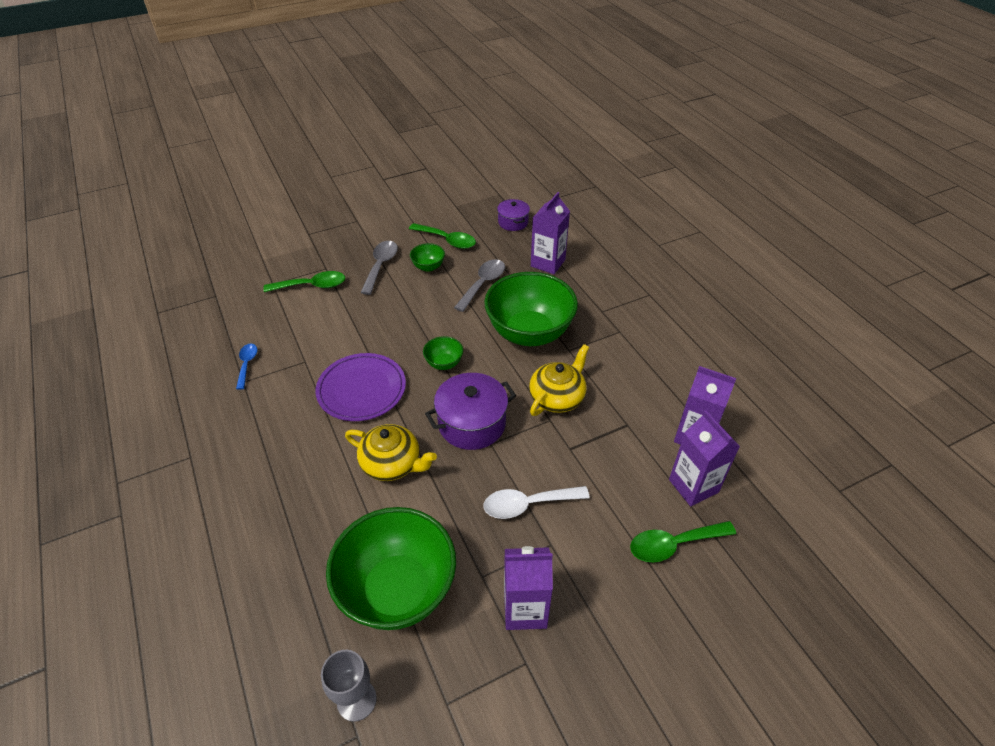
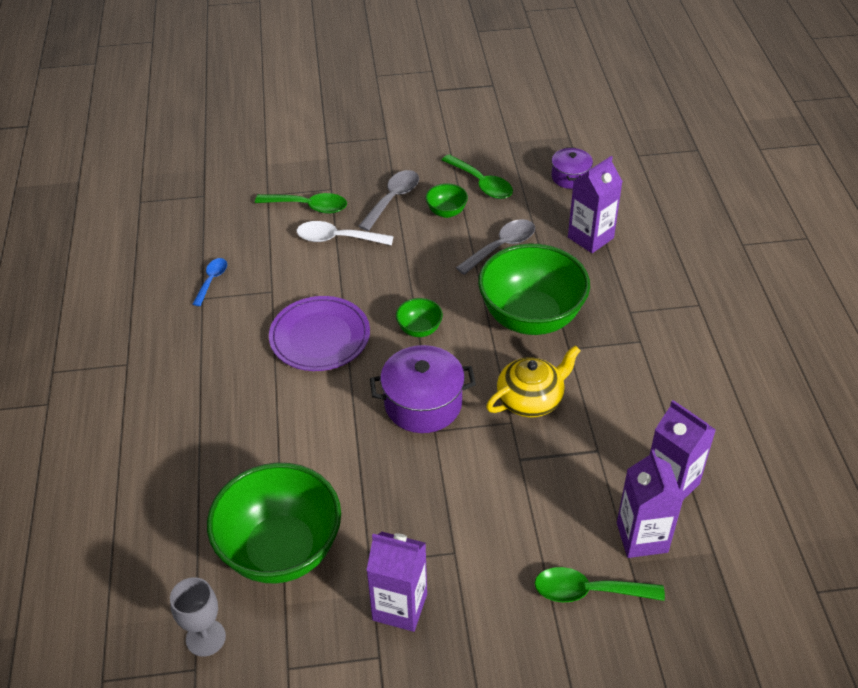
camera: 20 degrees right, 0 degrees up
yellow teapot [345,424,437,481] -> none
white spoon [483,486,590,519] -> white spoon moved to [297,221,394,245]

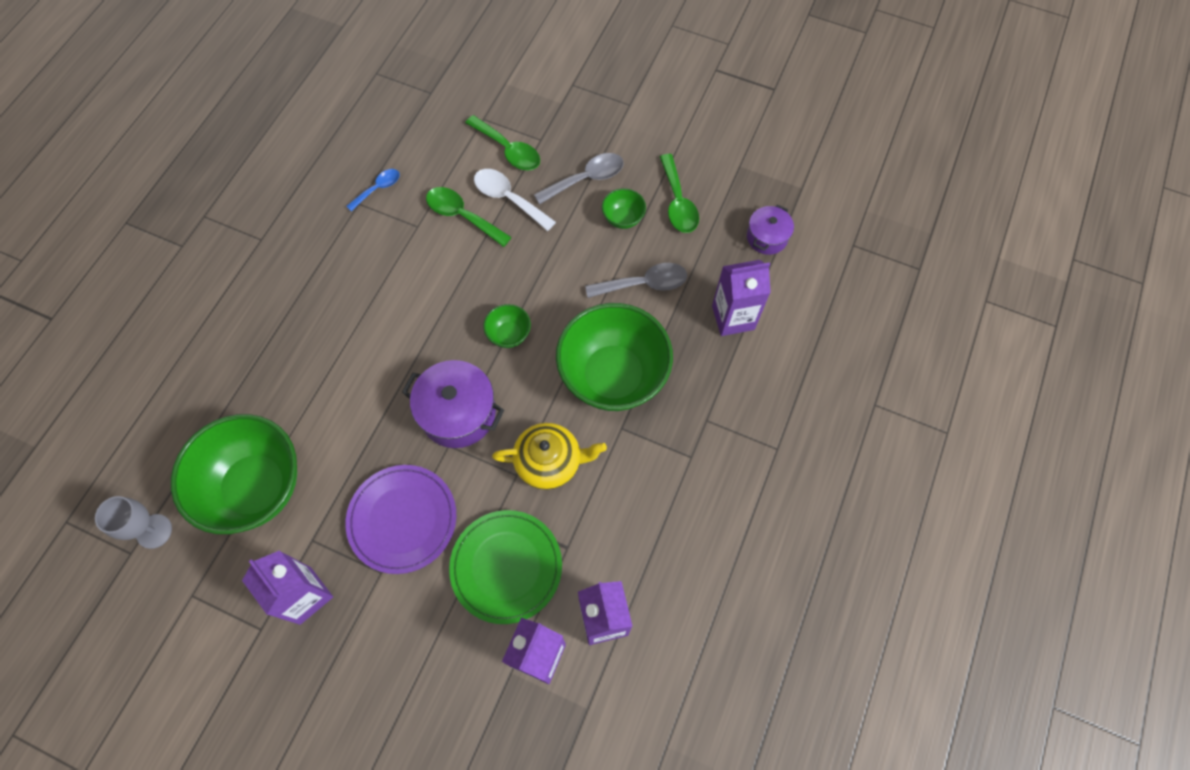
camera: 30 degrees right, 20 degrees up
purple plate [269,296,370,371] -> purple plate moved to [345,465,456,574]
green spoon [535,567,665,602] -> green spoon moved to [426,187,512,247]
none -> green plate [449,510,562,624]

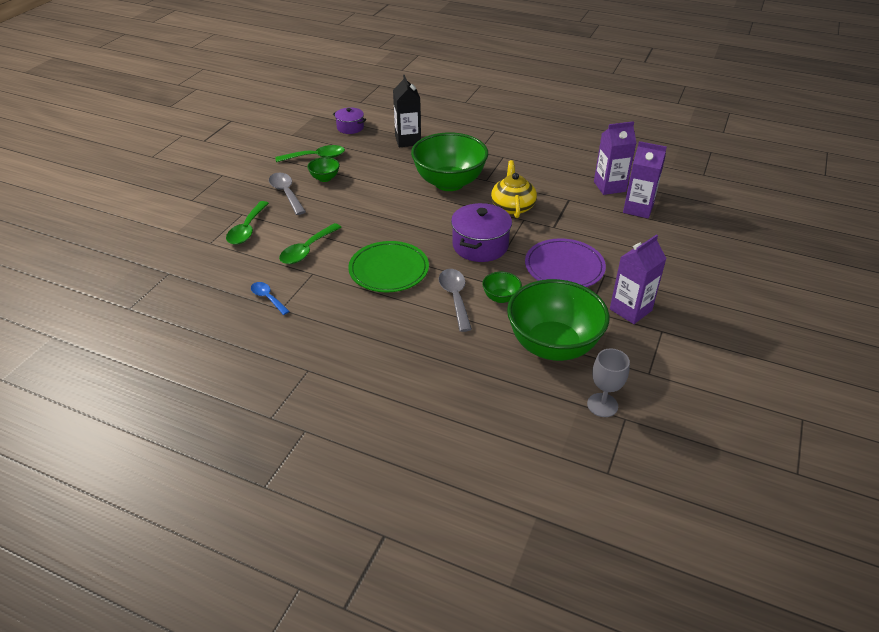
camera: 90 degrees left, 25 degrees down
green plate [449,510,562,624] -> green plate moved to [348,241,429,292]
green spoon [465,115,540,171] -> green spoon turned 150 degrees clockwise [226,201,269,245]
white spoon [474,169,556,231] -> none
green bowl [483,304,531,348] -> green bowl moved to [482,272,522,303]
grey spoon [585,263,687,298] -> grey spoon moved to [439,269,472,332]
purple carton [712,260,771,336] -> black carton [393,75,421,147]

